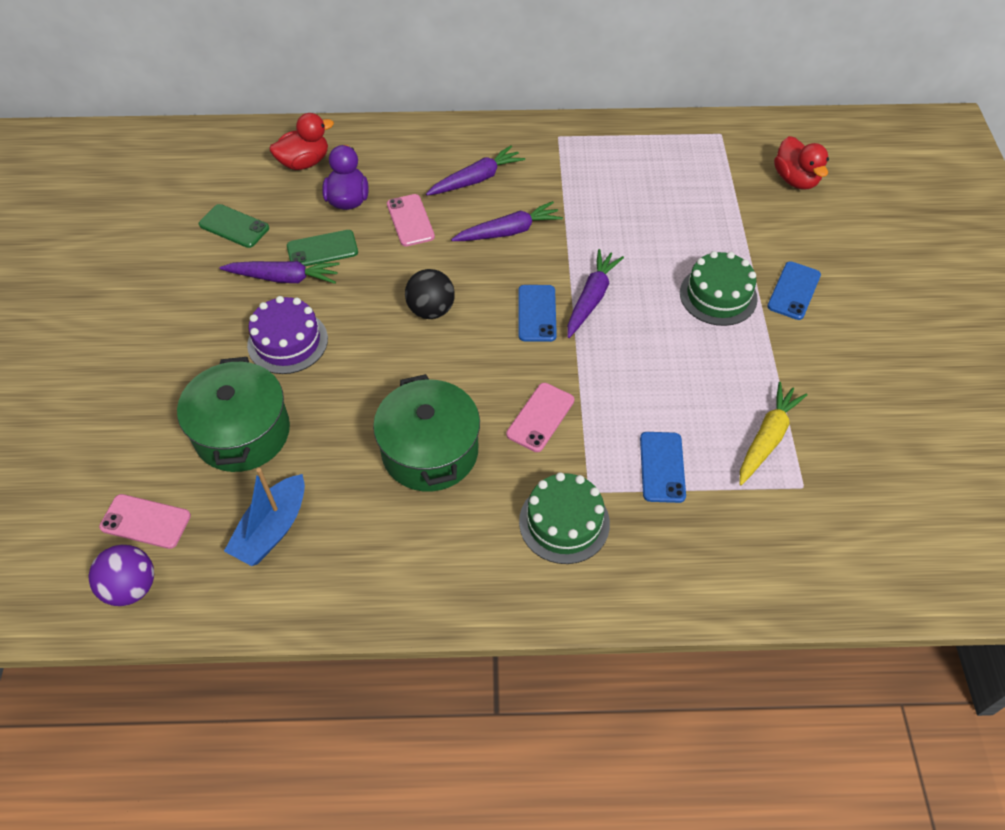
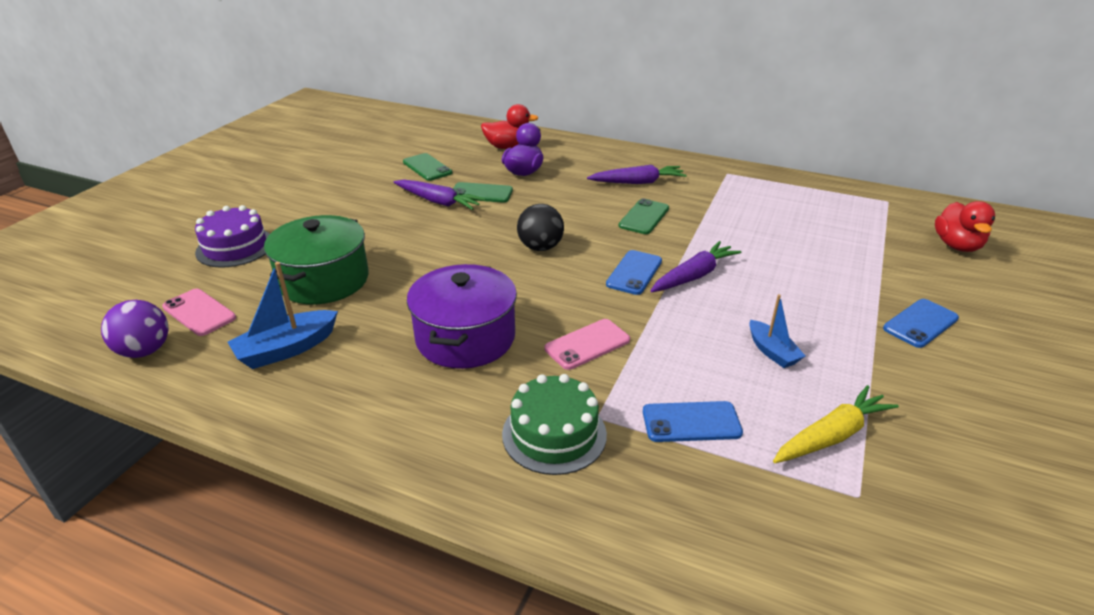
camera: 25 degrees right, 20 degrees down
purple cake [247,296,328,374] -> purple cake moved to [195,205,270,268]
green pot [373,374,480,492] -> purple pot [407,264,517,369]
pink phone [387,194,435,247] -> none
purple carrot [451,201,563,241] -> green phone [619,198,669,234]
blue phone [640,432,686,503] -> blue phone turned 60 degrees clockwise [643,401,743,442]
green cake [680,251,758,326] -> none
none -> blue boat [749,294,805,368]

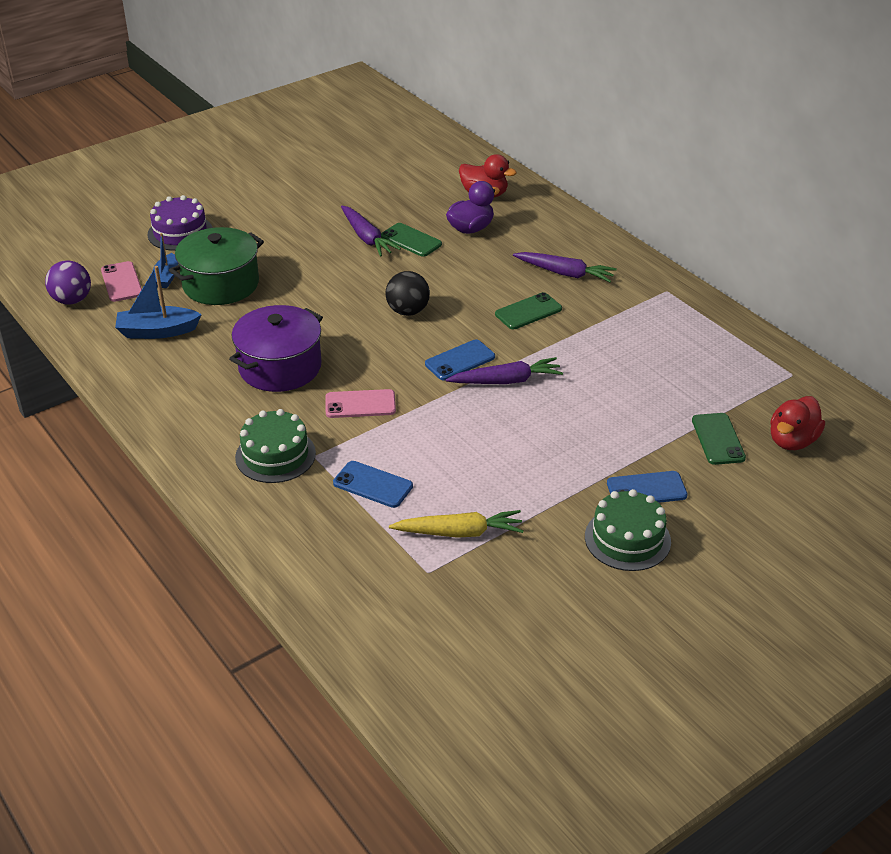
camera: 30 degrees right, 5 degrees up
green phone [403,153,452,181] -> green phone moved to [692,413,746,465]
blue boat [749,294,805,368] -> blue boat moved to [153,233,178,288]
none -> green cake [585,489,671,571]

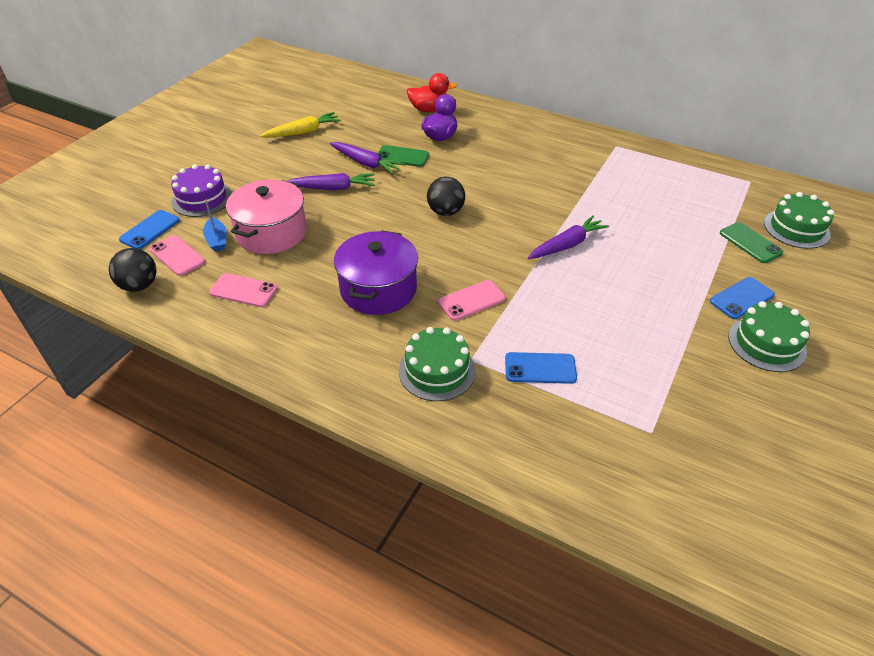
camera: 25 degrees left, 5 degrees up
purple ball [45,260,91,305] -> black ball [109,248,156,292]
blue boat [115,266,202,339] -> pink phone [209,273,278,307]
green pot [169,227,264,305] -> pink pot [226,180,307,254]
yellow carrot [389,510,524,538] -> yellow carrot moved to [260,112,341,138]
blue phone [425,339,495,380] -> blue phone moved to [119,210,180,249]
green phone [495,292,562,329] -> none
purple carrot [513,252,617,282] -> purple carrot moved to [288,173,375,190]
red duck [770,396,825,450] -> green cake [764,192,834,249]

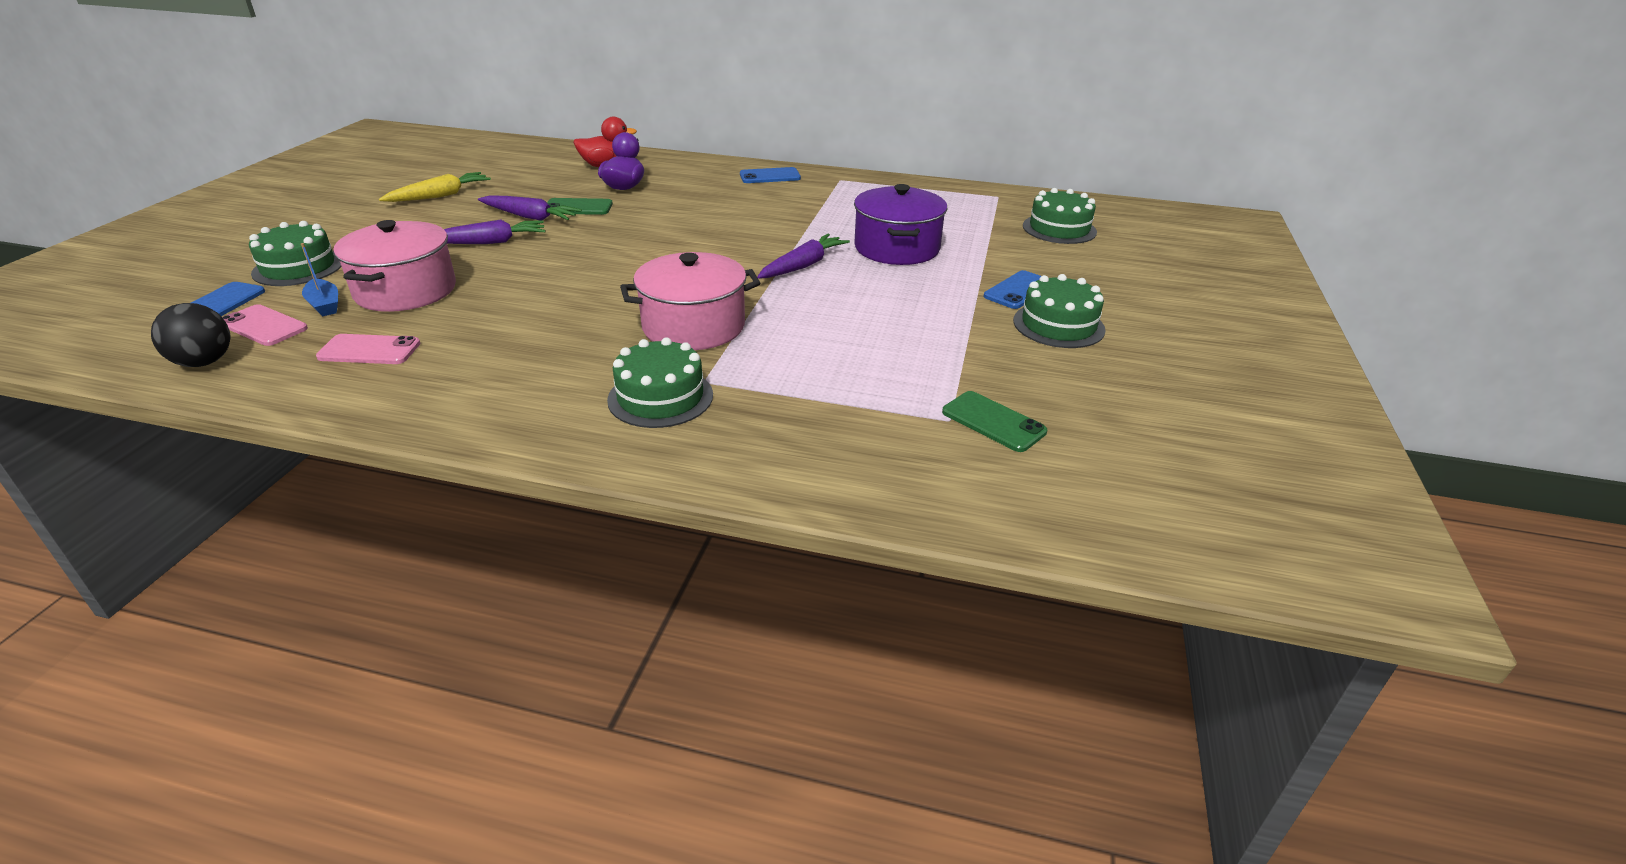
camera: 15 degrees left, 10 degrees down
purple cake [171,164,232,217] -> green cake [249,221,342,286]
purple pot [334,230,418,315] -> purple pot moved to [854,184,947,265]
black ball [427,177,465,216] -> none
pink phone [438,280,506,321] -> pink pot [620,252,760,350]
blue phone [505,352,577,384] -> blue phone moved to [740,167,801,183]
green phone [720,222,783,263] -> green phone moved to [942,391,1047,452]

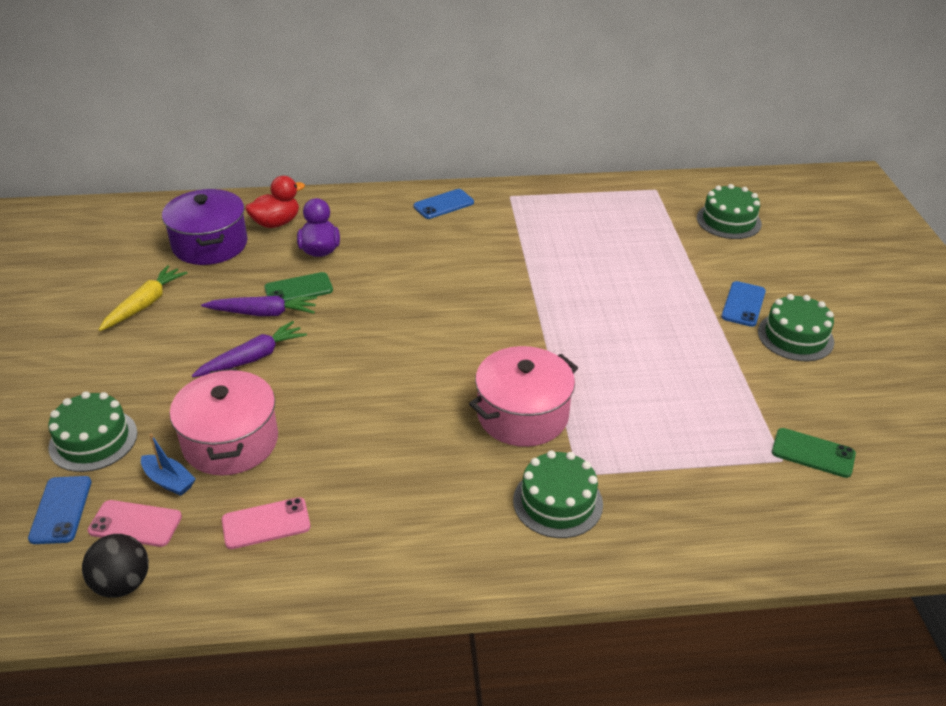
camera: 20 degrees left, 5 degrees up
purple carrot [757,234,850,279] -> none
purple pot [854,184,947,265] -> purple pot moved to [162,189,248,265]

